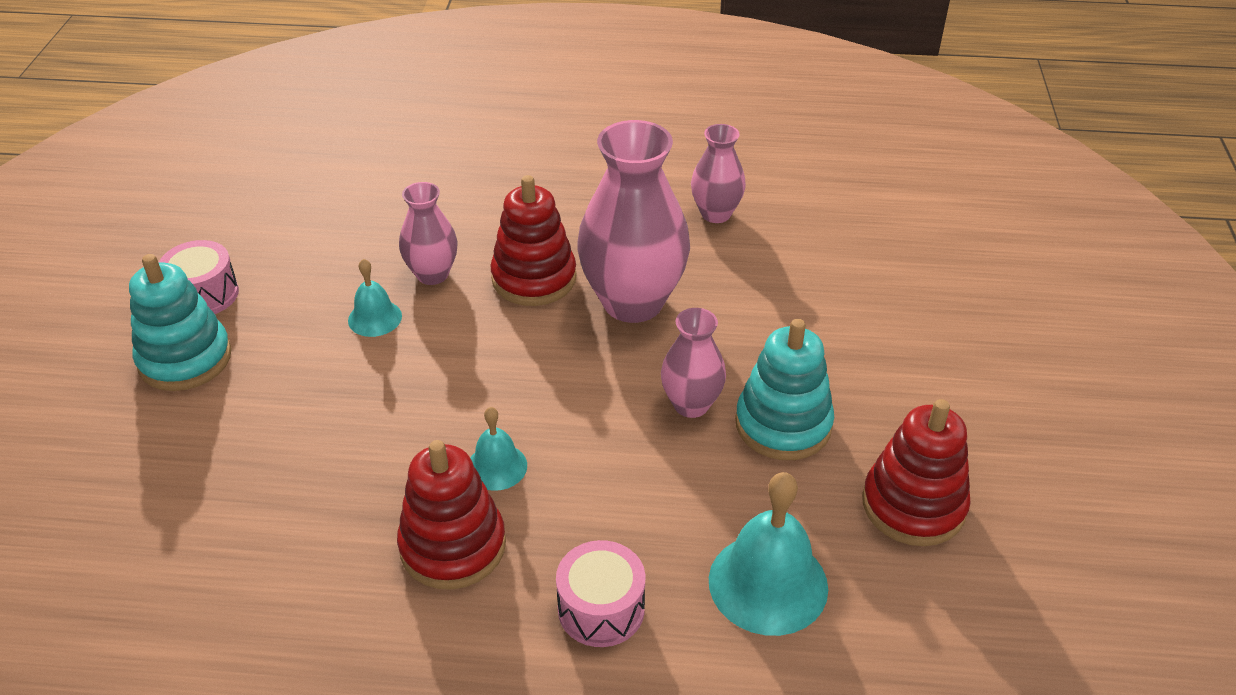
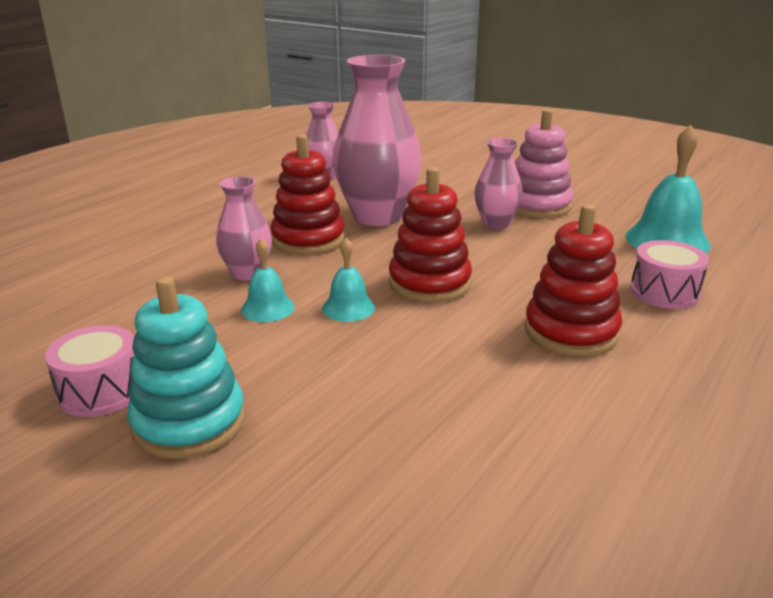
camera: 60 degrees left, 15 degrees down
turquoise bell [470,407,527,491] -> turquoise bell moved to [322,237,375,322]
turquoise stacking toy [735,319,834,460] -> pink stacking toy [515,109,573,218]
red stacking toy [862,399,971,546] -> red stacking toy moved to [389,167,472,303]

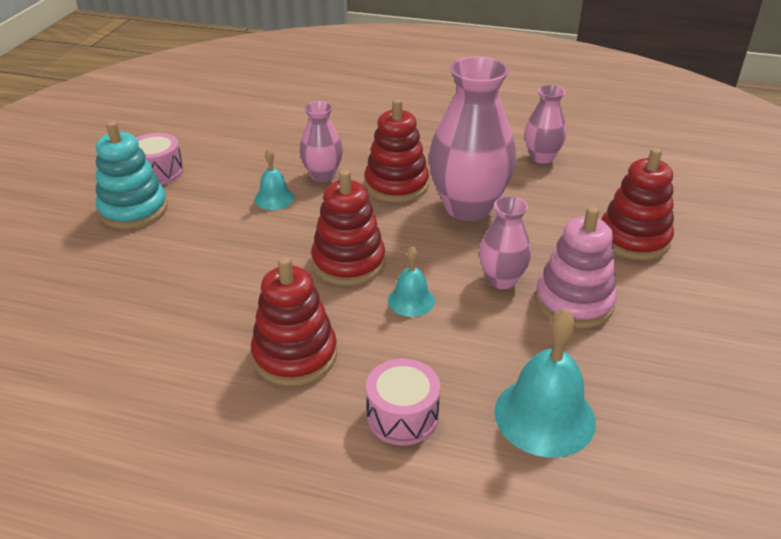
camera: 70 degrees right, 10 degrees up
turquoise bell [322,237,375,322] -> turquoise bell moved to [388,246,435,317]
none -> red stacking toy [601,148,674,260]

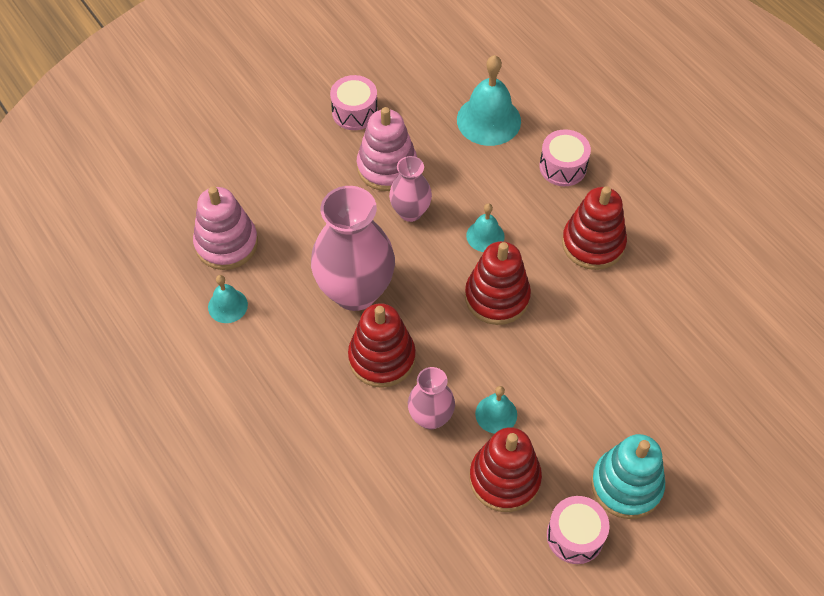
camera: 140 degrees left, 20 degrees up
pink vase [525,85,567,164] -> turquoise bell [208,275,248,323]
red stacking toy [601,148,674,260] -> red stacking toy moved to [470,427,542,512]
none -> pink stacking toy [193,186,258,270]
none -> pink drum [330,75,378,130]

